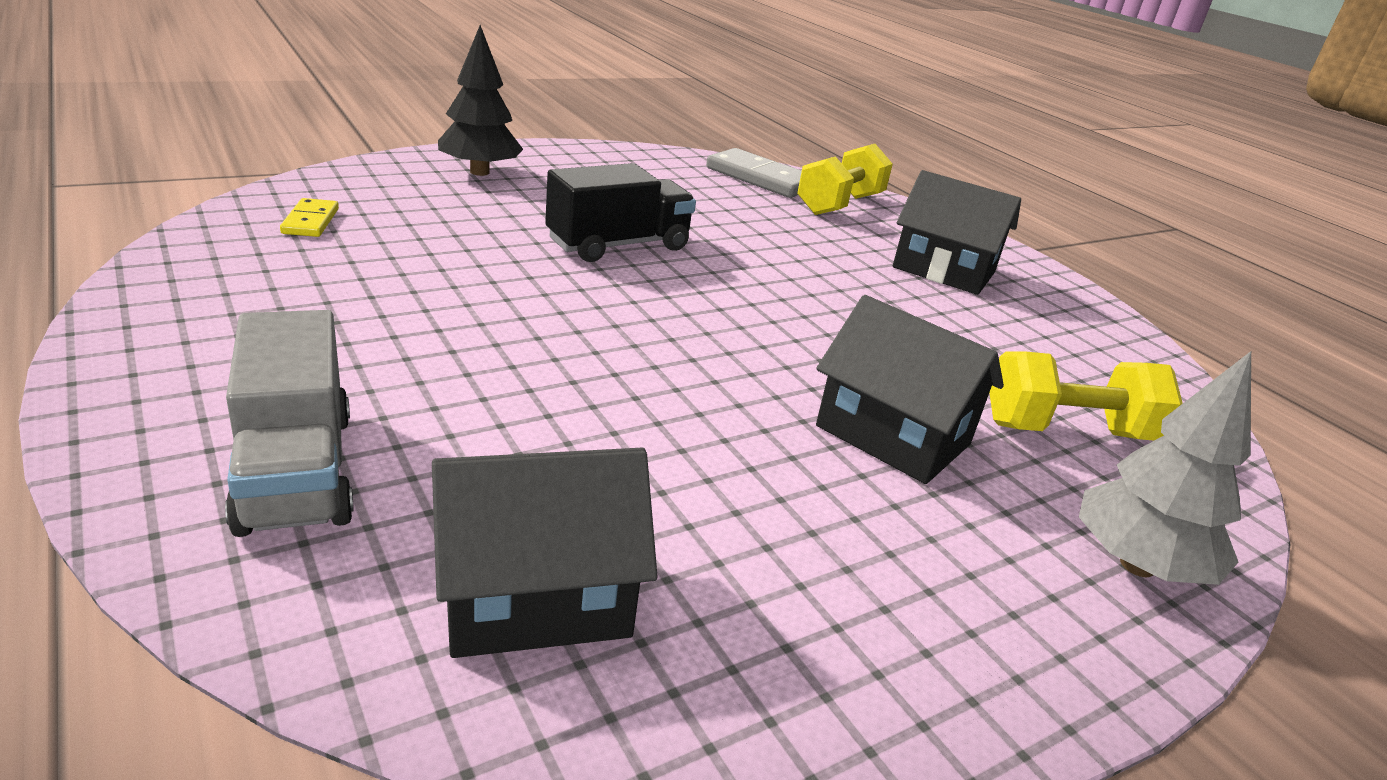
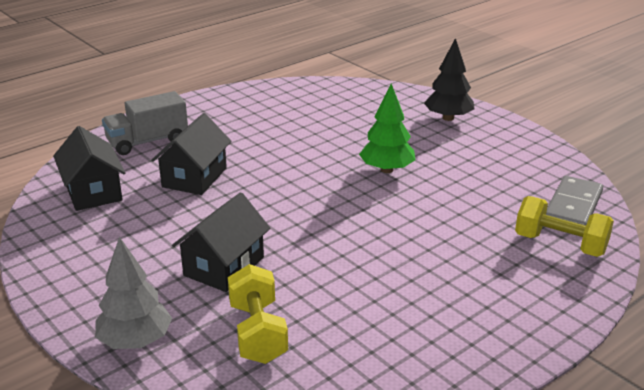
camera: 85 degrees right, 0 degrees up
yellow domino [280,198,339,237] -> none
black truck [545,163,696,262] -> green tree [359,83,416,173]
black house [893,170,1021,295] -> black house moved to [151,113,231,195]

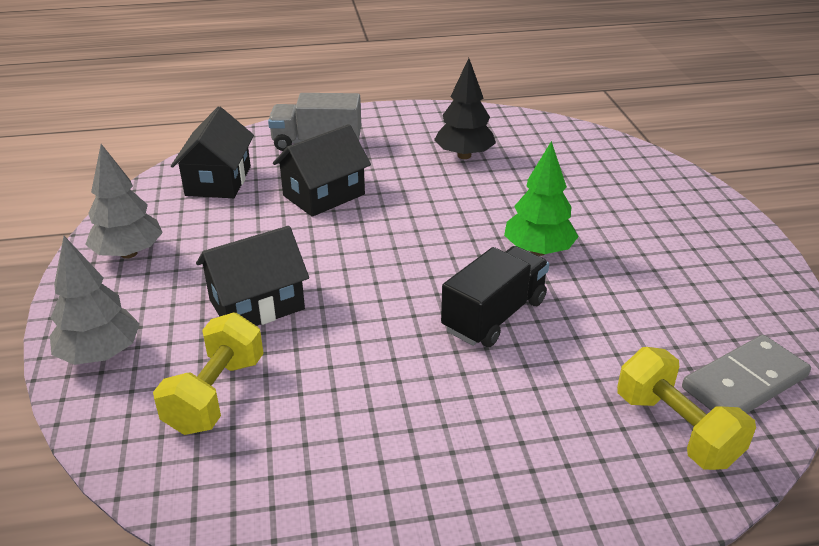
camera: 30 degrees right, 5 degrees up
black tree [424,38,474,121] -> black tree moved to [434,58,496,159]
none -> grey tree [85,144,163,259]
none -> black truck [441,246,549,347]

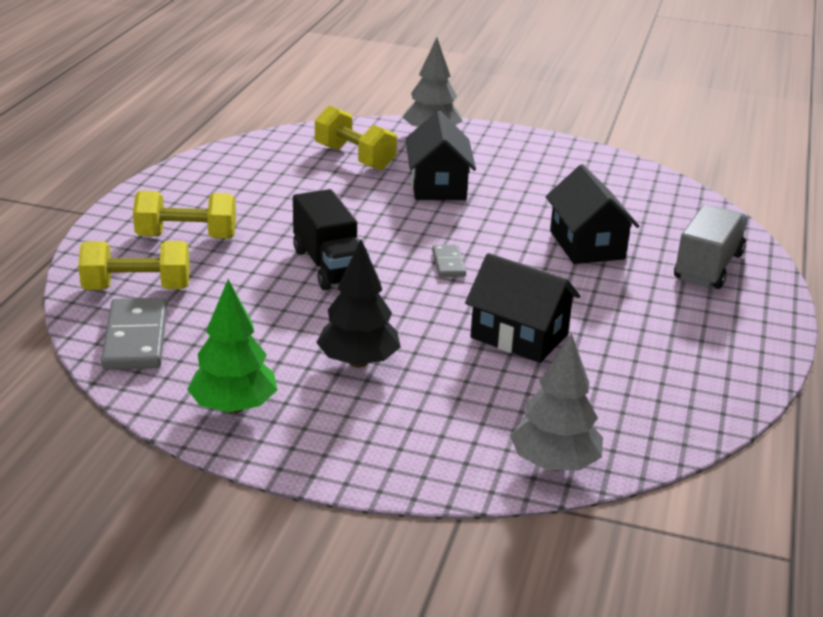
camera: 115 degrees right, 5 degrees down
grey tree [85,144,163,259] -> grey tree moved to [510,333,603,471]
black house [171,106,254,198] -> black house moved to [465,253,580,363]
black tree [434,58,496,159] -> black tree moved to [316,239,401,368]
green tree [504,141,579,256] -> green tree moved to [187,279,277,413]
none -> yellow dumbbell [133,191,236,239]
none -> grey domino [432,245,466,277]

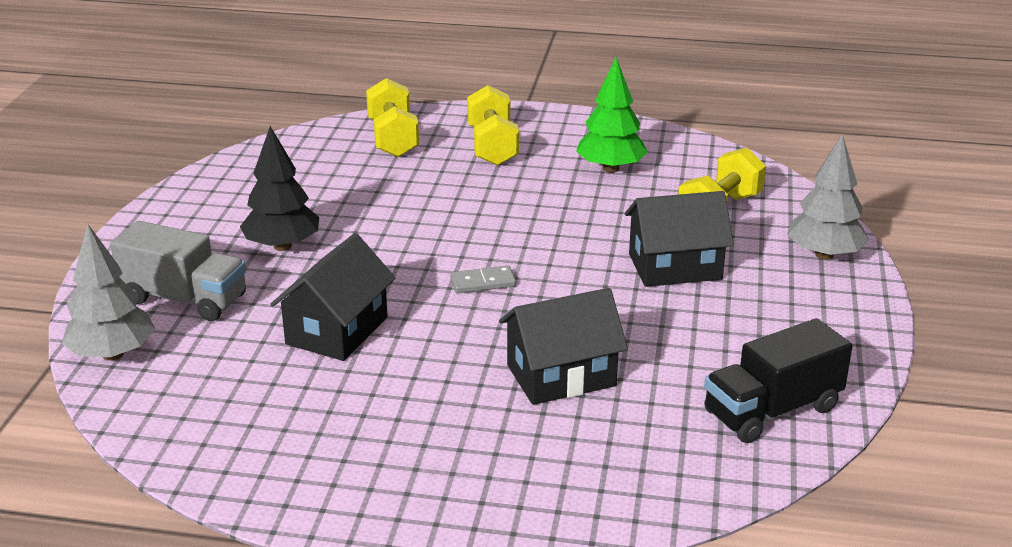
camera: 85 degrees right, 0 degrees up
grey domino [101,297,167,370] -> none
green tree [187,279,277,413] -> green tree moved to [576,57,648,173]
black truck [293,189,369,290] -> black truck moved to [704,318,853,443]
grey truck [674,205,748,289] -> grey truck moved to [110,221,246,321]

